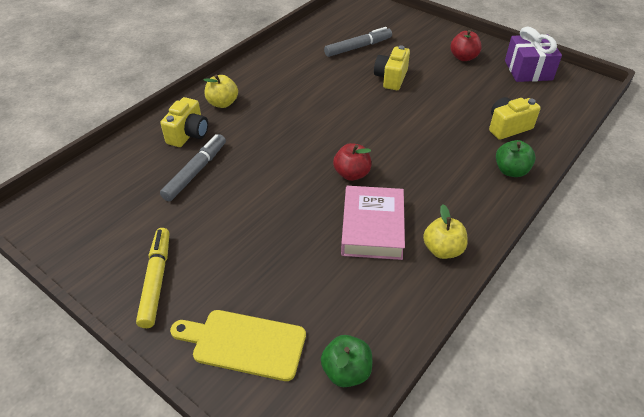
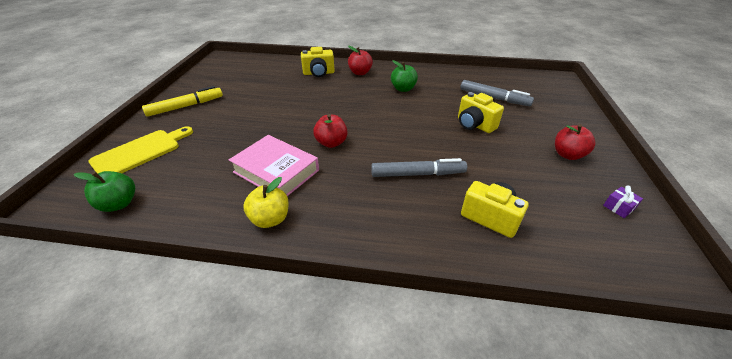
camera: 60 degrees right, 5 degrees down
grey marker [160,134,226,201] -> grey marker moved to [371,158,467,177]
yellow cutting board [170,310,306,381] -> yellow cutting board turned 60 degrees clockwise [88,126,193,173]
yellow apple [204,74,238,108] -> red apple [348,46,373,75]
pink book [341,186,405,260] -> pink book turned 60 degrees clockwise [229,135,319,196]
yellow camera [374,45,410,90] -> yellow camera turned 120 degrees counterclockwise [458,92,504,133]
green apple [496,140,536,177] -> green apple moved to [391,60,418,92]
purple gift [505,27,562,82] -> purple gift [603,186,643,218], size x0.42

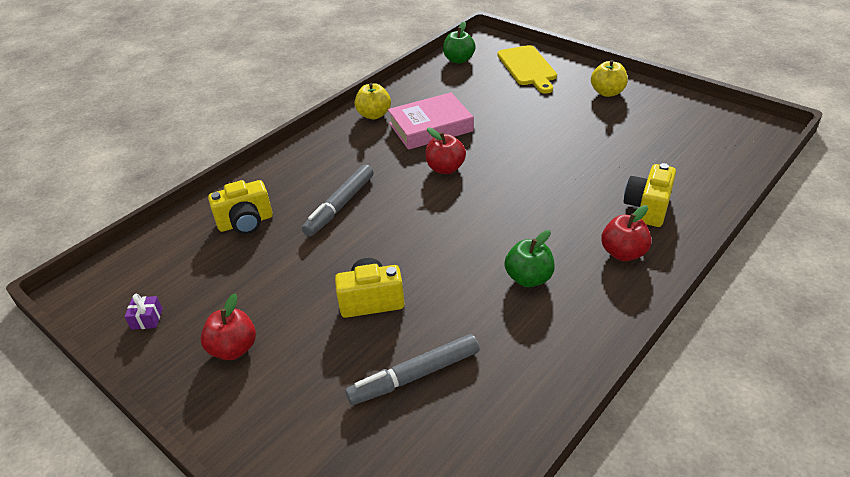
camera: 125 degrees right, 0 degrees up
yellow marker [142,86,223,117] -> yellow apple [591,60,628,97]

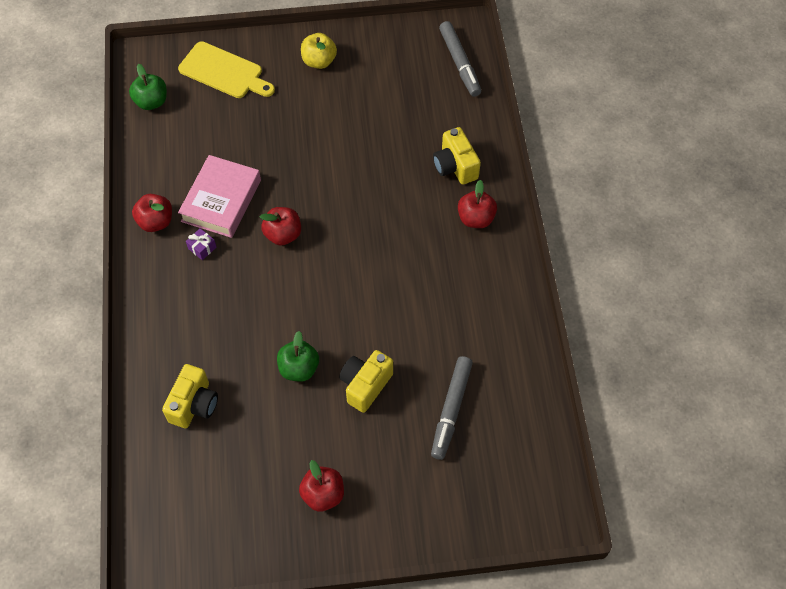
camera: 50 degrees left, 20 degrees up
purple gift [125,294,163,330] -> purple gift moved to [186,228,216,260]
grey marker [302,164,374,237] -> grey marker moved to [439,21,481,97]
yellow apple [355,83,391,119] -> red apple [132,194,172,232]
green apple [504,230,555,287] -> green apple moved to [277,331,319,382]

